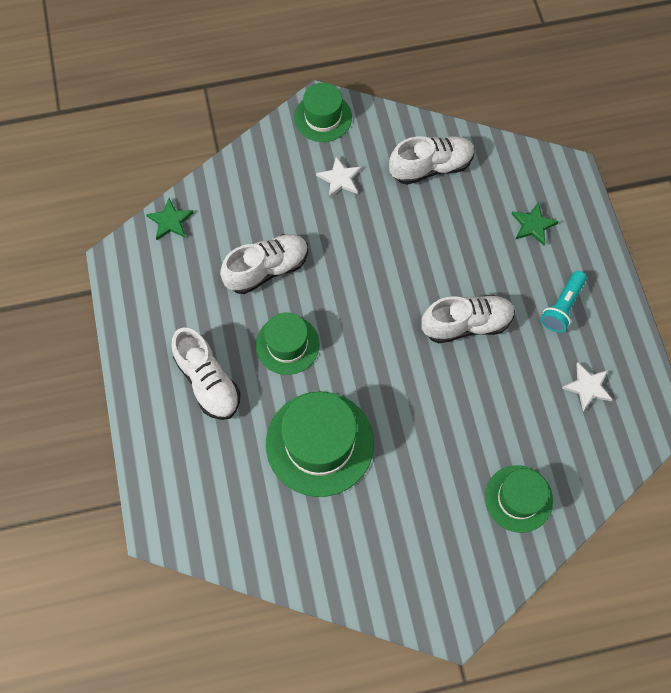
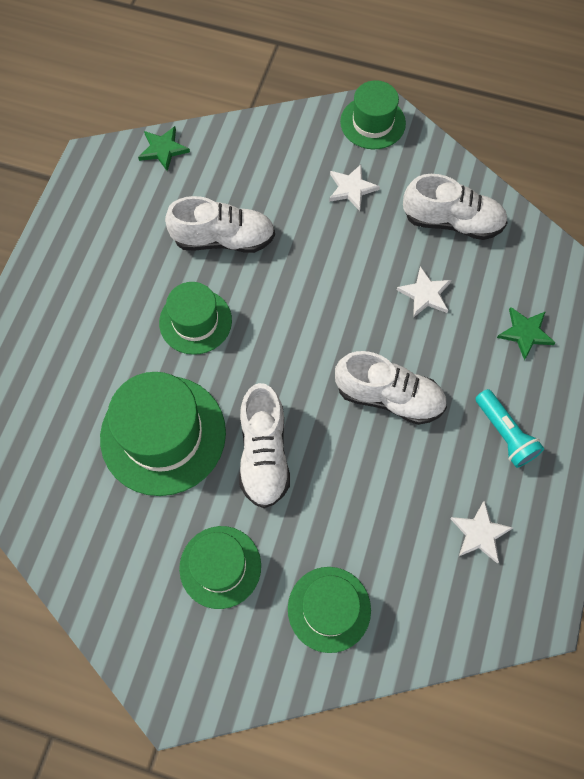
camera: 30 degrees right, 0 degrees up
white shoe [171,327,240,420] -> white shoe moved to [239,383,290,508]
turquoise flashlight [541,271,587,333] -> turquoise flashlight turned 90 degrees counterclockwise [475,389,544,468]
none -> green hat [179,526,261,609]
none -> white star [397,266,451,318]

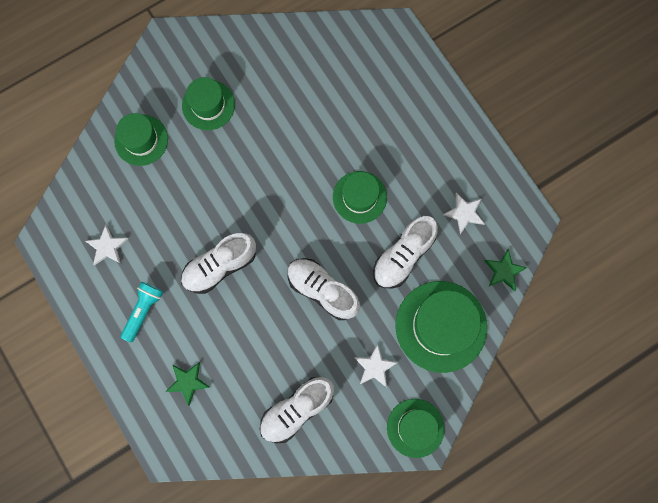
camera: 130 degrees right, 10 degrees up
green hat [100,372,226,496] -> green hat moved to [396,281,487,373]
white shoe [239,383,290,508] -> white shoe moved to [288,258,360,320]
white star [397,266,451,318] -> white star moved to [443,193,485,234]
turquoise flashlight [475,389,544,468] -> turquoise flashlight turned 105 degrees clockwise [121,282,163,342]

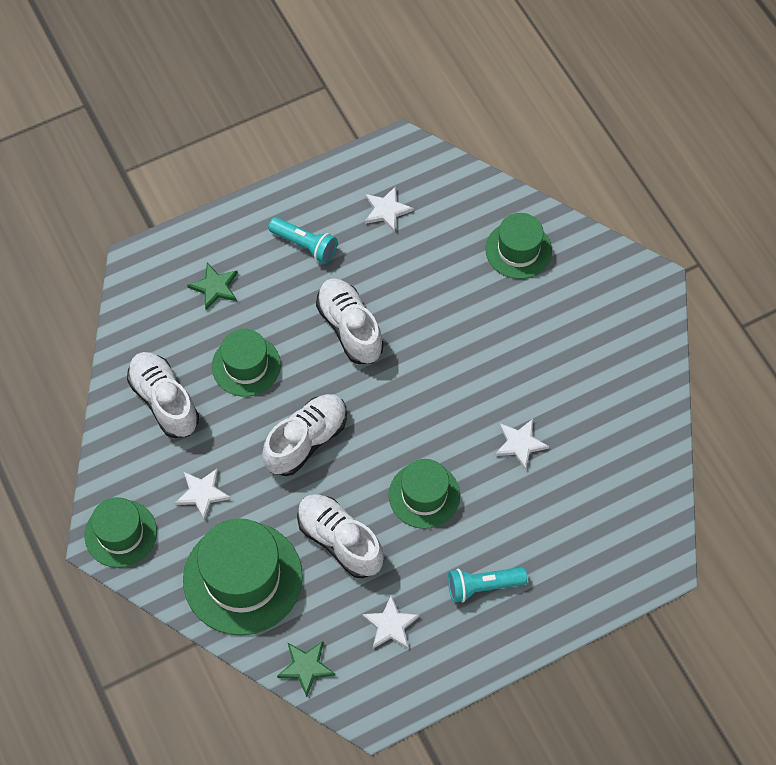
camera: 95 degrees right, 15 degrees down
green hat [182,77,235,130] -> green hat moved to [212,329,281,397]
none -> turquoise flashlight [448,567,527,603]
none -> white star [495,419,549,470]

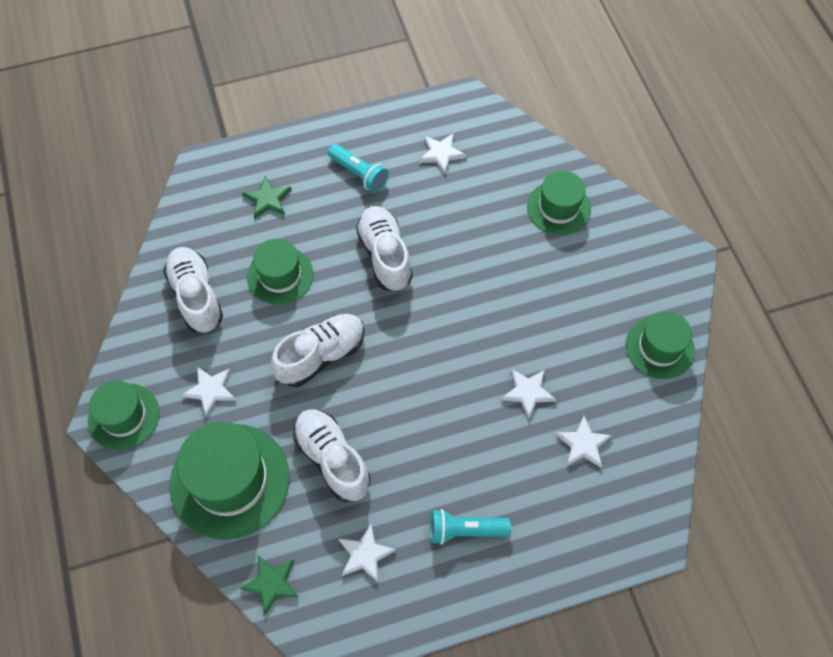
camera: 10 degrees right, 0 degrees up
green hat [389,459,460,529] -> green hat moved to [626,311,695,379]
none -> white star [556,416,612,468]

